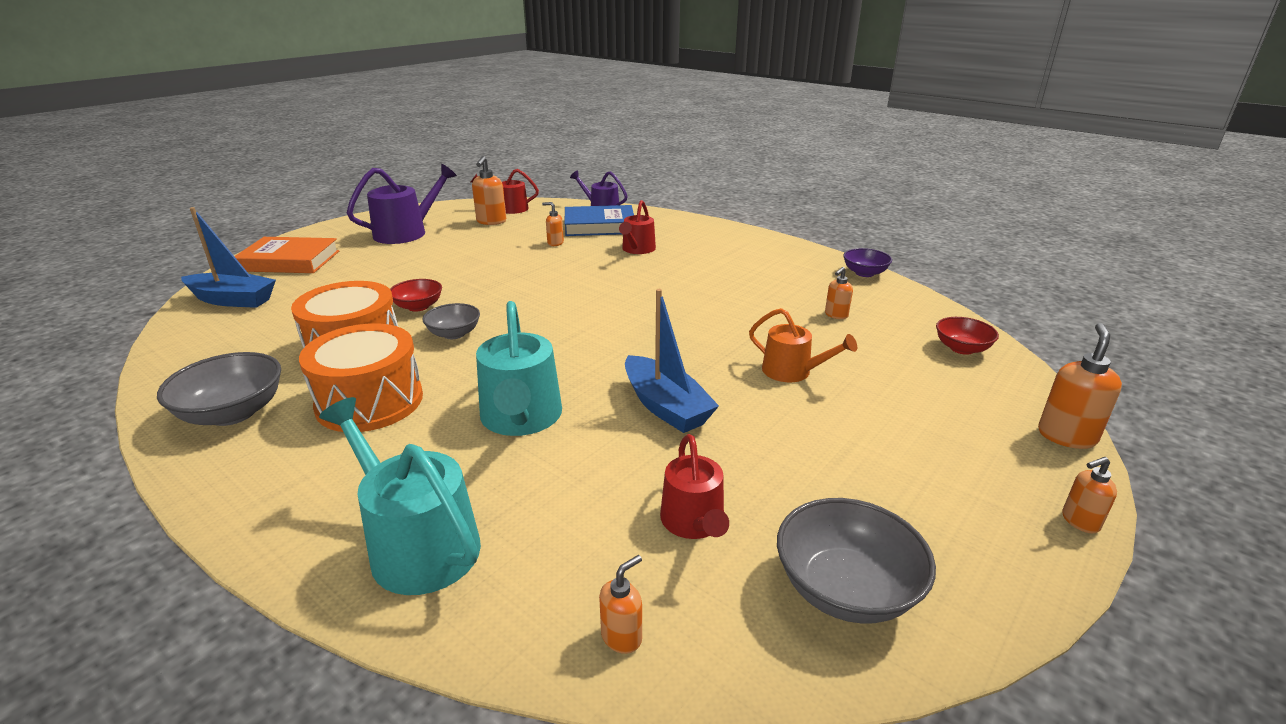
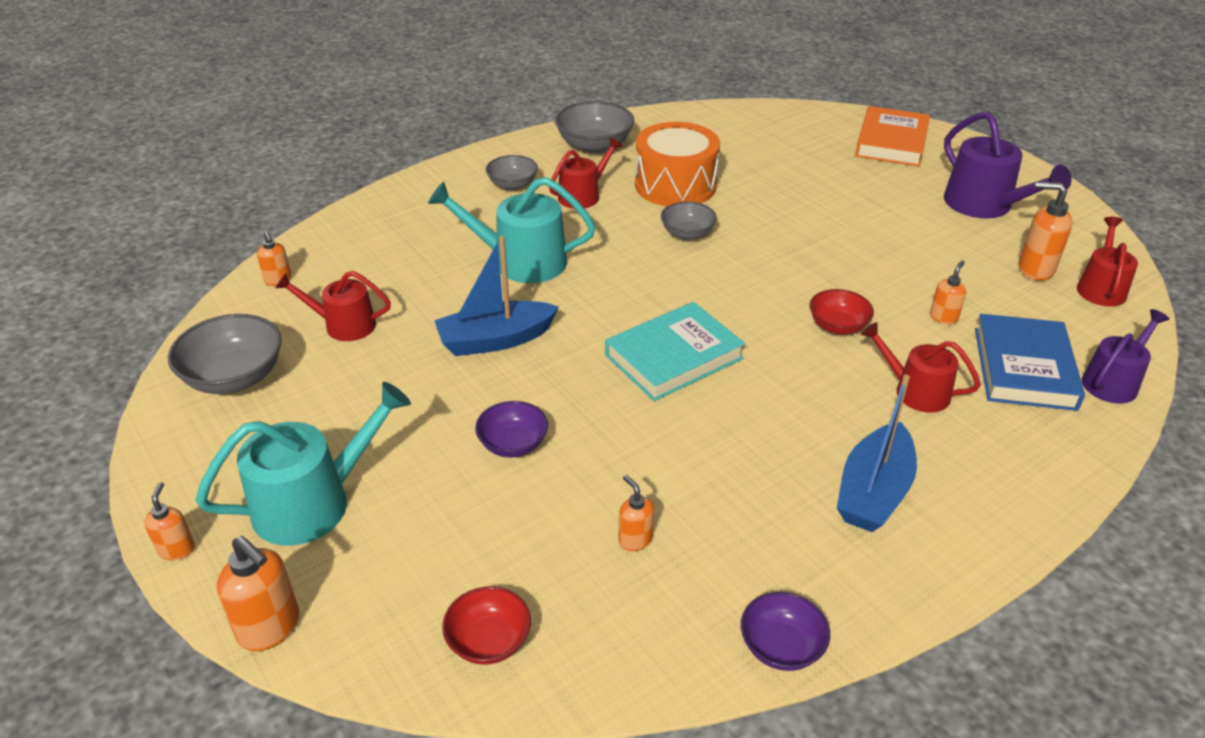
camera: 105 degrees right, 10 degrees up
blue boat [181,207,276,308] -> blue boat moved to [837,375,917,532]
orange drum [299,323,423,432] -> red watering can [549,137,623,209]
turquoise watering can [319,397,481,595] -> turquoise watering can moved to [196,382,411,546]
red bowl [390,279,442,312] -> red bowl moved to [810,289,874,335]
orange watering can [749,308,857,382] -> purple bowl [475,401,548,458]
none -> grey bowl [486,155,538,190]
none -> turquoise book [605,302,745,401]

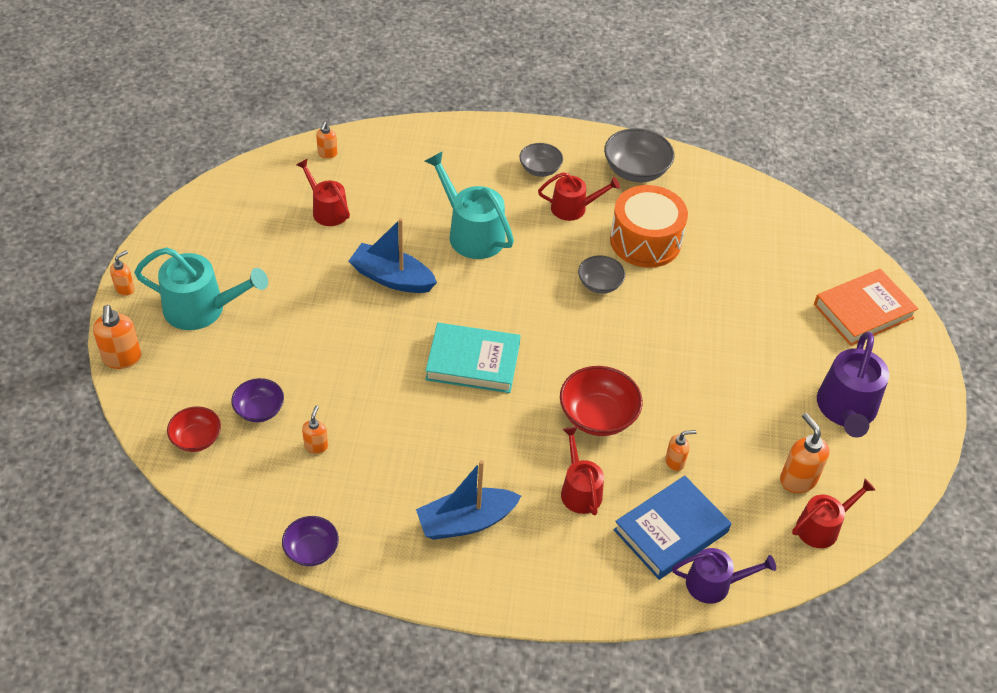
camera: 40 degrees right, 10 degrees up
grey bowl [168,314,282,394] -> none
purple bowl [475,401,548,458] -> purple bowl moved to [231,378,284,422]
red bowl [810,289,874,335] -> red bowl [560,366,643,436], size x1.60

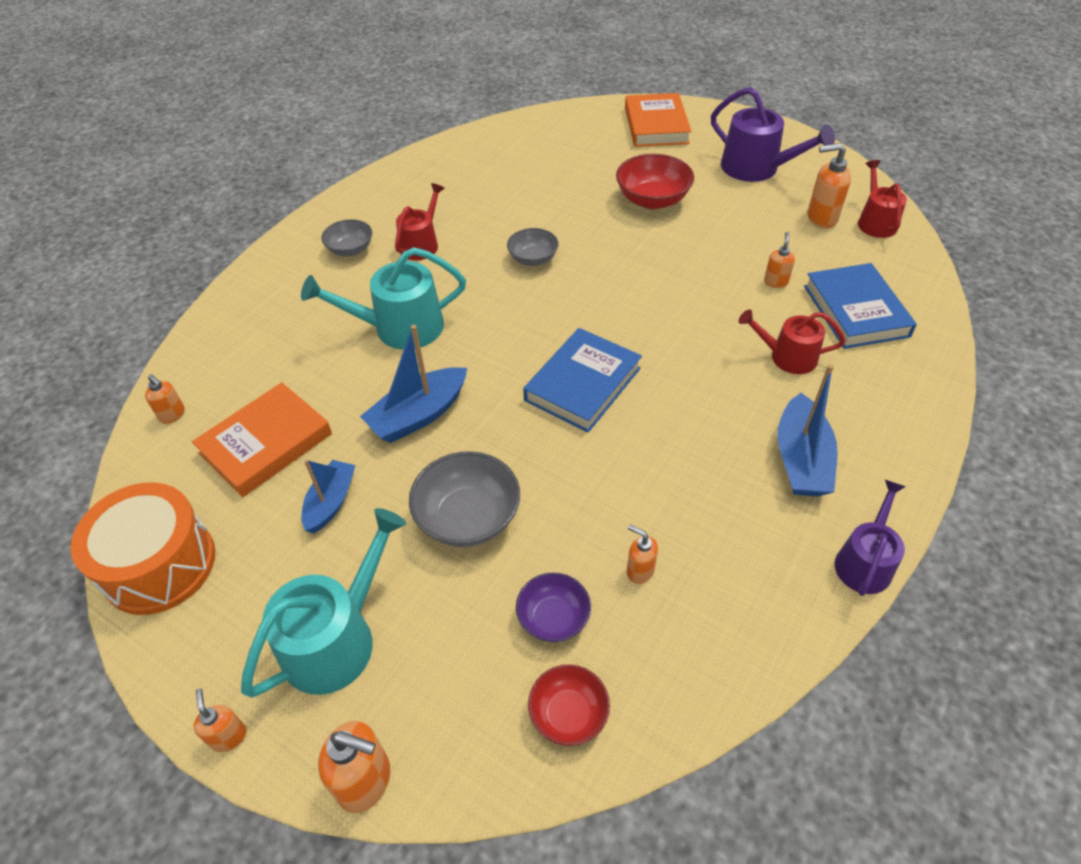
camera: 60 degrees left, 0 degrees up
purple bowl [282,516,339,566] -> none
red watering can [296,159,350,226] -> orange book [192,382,332,497]
turquoise book [425,323,521,393] -> blue book [523,328,642,433]
red bowl [560,366,643,436] -> red bowl moved to [616,154,694,209]
grey bowl [604,128,674,182] -> grey bowl moved to [409,451,520,547]
orange drum [610,185,688,268] -> orange drum moved to [71,482,215,615]
purple watering can [672,548,776,604] -> purple watering can moved to [835,480,906,596]
none -> blue boat [302,459,356,533]

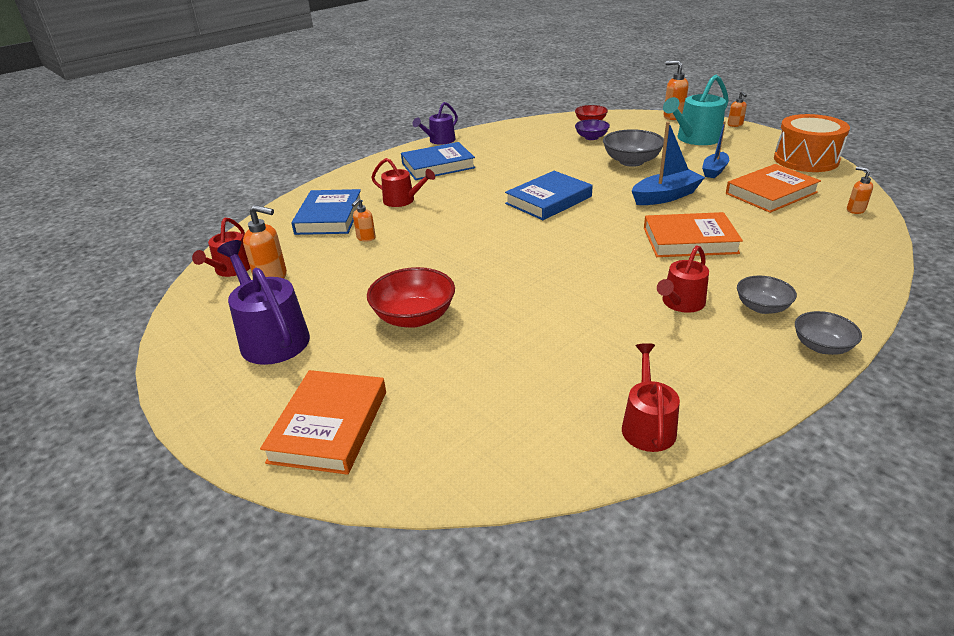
camera: 165 degrees left, 15 degrees down
turquoise watering can [301,247,466,350] -> orange book [644,212,743,257]
grey bowl [507,228,558,266] -> grey bowl moved to [795,311,862,355]
orange soap dispenser [627,525,658,584] -> none
blue boat [777,364,838,497] -> blue book [401,142,475,180]
none -> red watering can [622,343,680,452]

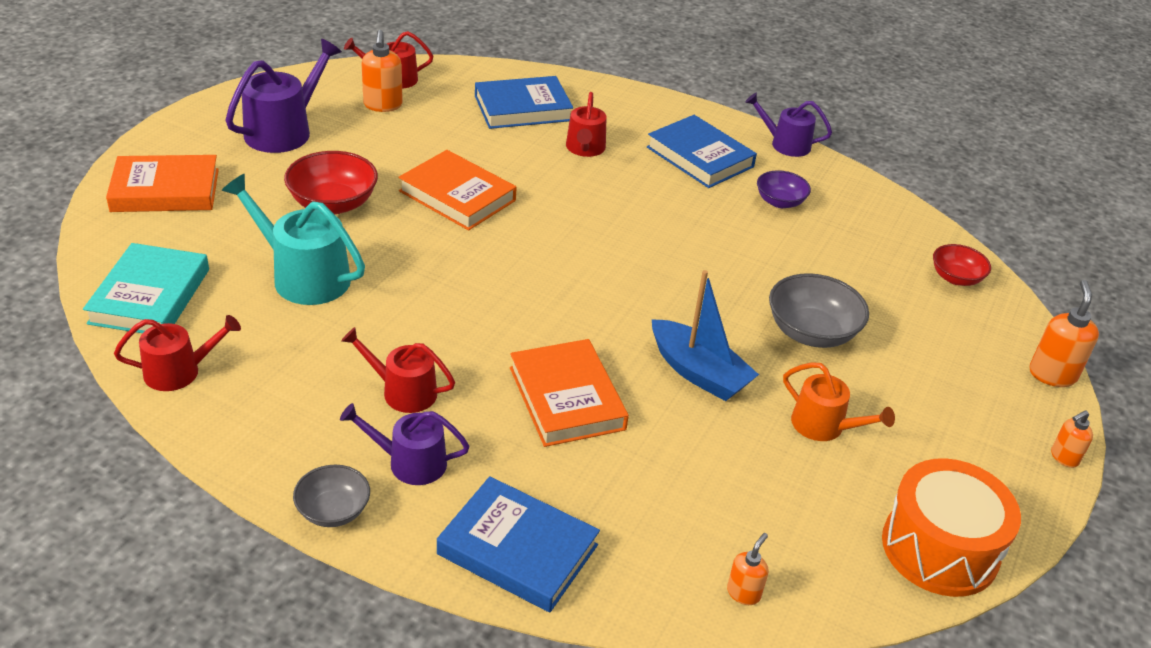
camera: 65 degrees right, 5 degrees up
orange soap dispenser [352,198,376,242] -> none
blue book [505,171,593,220] -> blue book moved to [437,476,600,612]
purple bowl [575,119,610,140] -> purple bowl moved to [757,170,811,208]
turquoise watering can [663,74,729,145] -> turquoise watering can moved to [222,174,365,305]
blue boat [702,121,729,178] -> orange watering can [783,362,895,441]
orange book [726,164,821,213] -> orange book moved to [398,150,517,230]
grey bowl [737,275,797,314] -> purple watering can [340,403,470,485]
none -> turquoise book [83,243,209,333]

